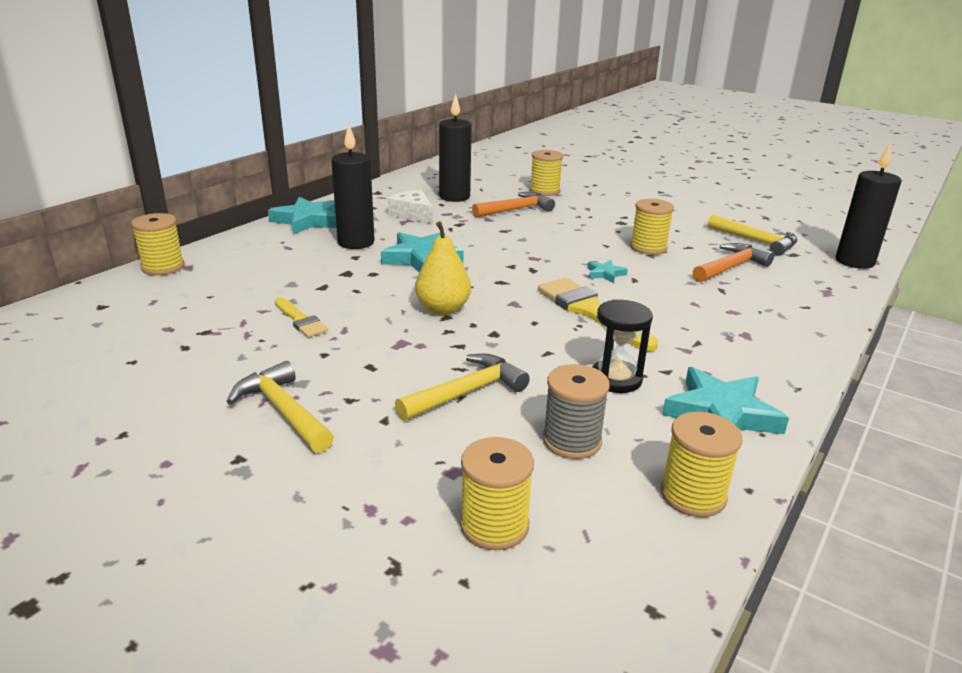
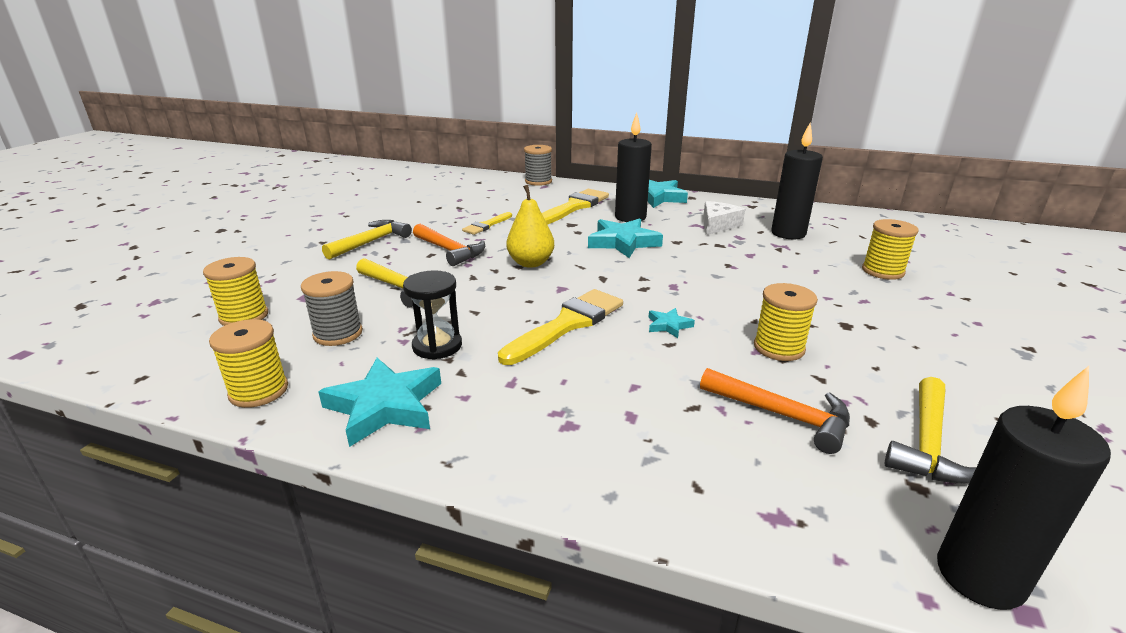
camera: 75 degrees right, 0 degrees up
yellow spool [131,213,185,276] -> grey spool [524,145,552,186]
orange hammer [472,192,555,218] -> orange hammer moved to [413,224,485,266]
none -> yellow brush [542,189,609,225]

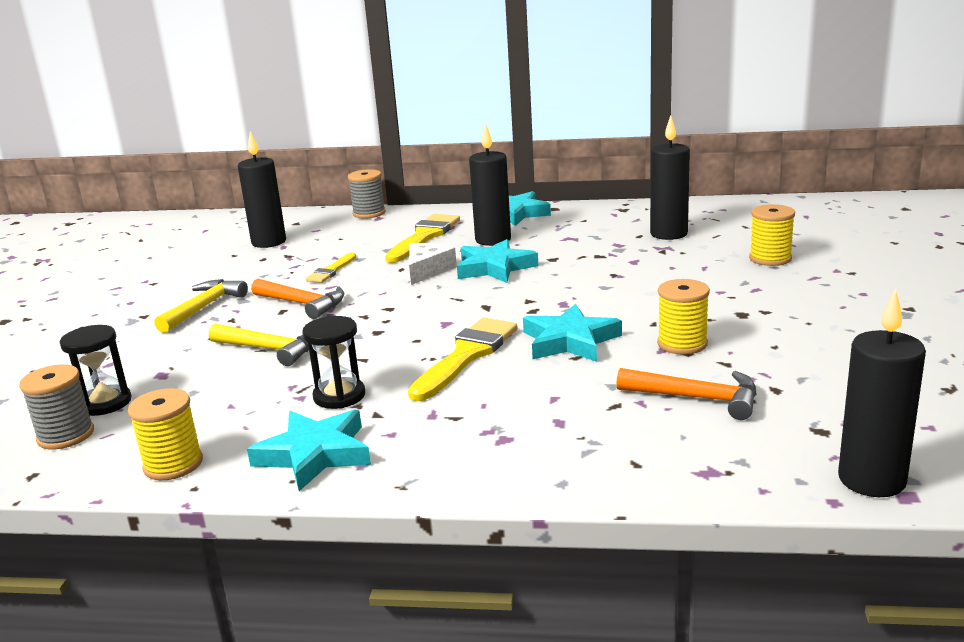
camera: 10 degrees left, 5 degrees down
yellow spool [203,257,268,326] -> black hourglass [60,325,132,416]
grey spool [301,271,363,346] -> grey spool moved to [19,364,94,450]
yellow pear [506,185,554,268] -> none
turquoise star [648,308,695,338] -> turquoise star [523,304,622,362], size x2.06
white cheese [703,201,745,235] -> white cheese moved to [409,243,457,285]
yellow hammer [885,377,976,484] -> none
none -> black candle [238,131,286,248]

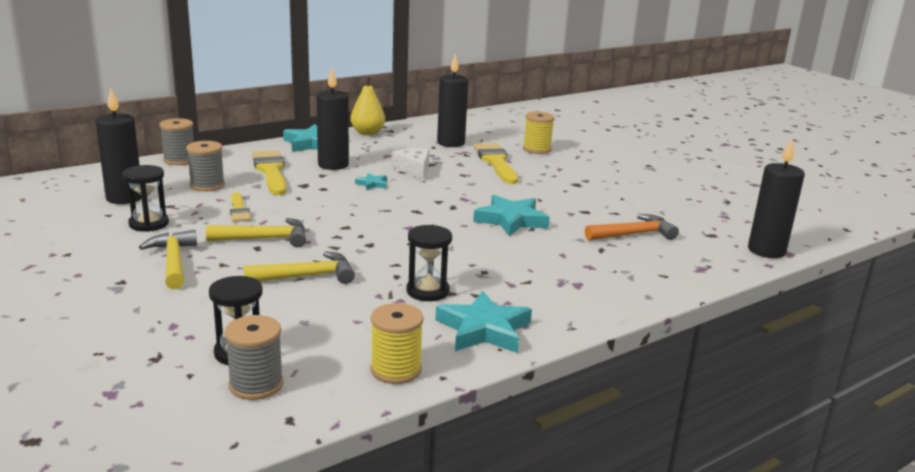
camera: 45 degrees left, 0 degrees up
orange hammer [251,279,344,319] -> yellow hammer [206,218,306,247]
yellow brush [408,318,517,401] -> yellow brush moved to [474,143,518,184]
white cheese [409,243,457,285] -> white cheese moved to [392,148,429,180]
turquoise star [457,239,538,283] -> turquoise star [355,173,387,190], size x0.49
yellow spool [657,279,710,355] -> none
none -> black hourglass [122,165,169,232]
none -> grey spool [186,141,225,191]
none -> yellow pear [350,76,385,135]

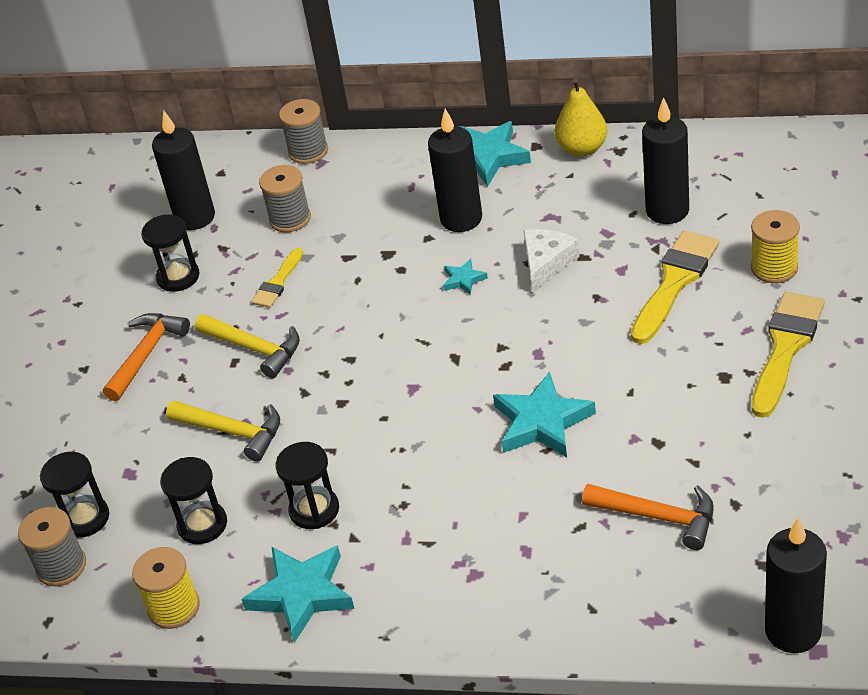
camera: 50 degrees right, 20 degrees up
yellow hammer [139,230,197,289] -> orange hammer [103,313,190,401]
yellow brush [252,150,286,195] -> yellow brush moved to [752,292,825,418]
none -> black hourglass [160,457,227,544]

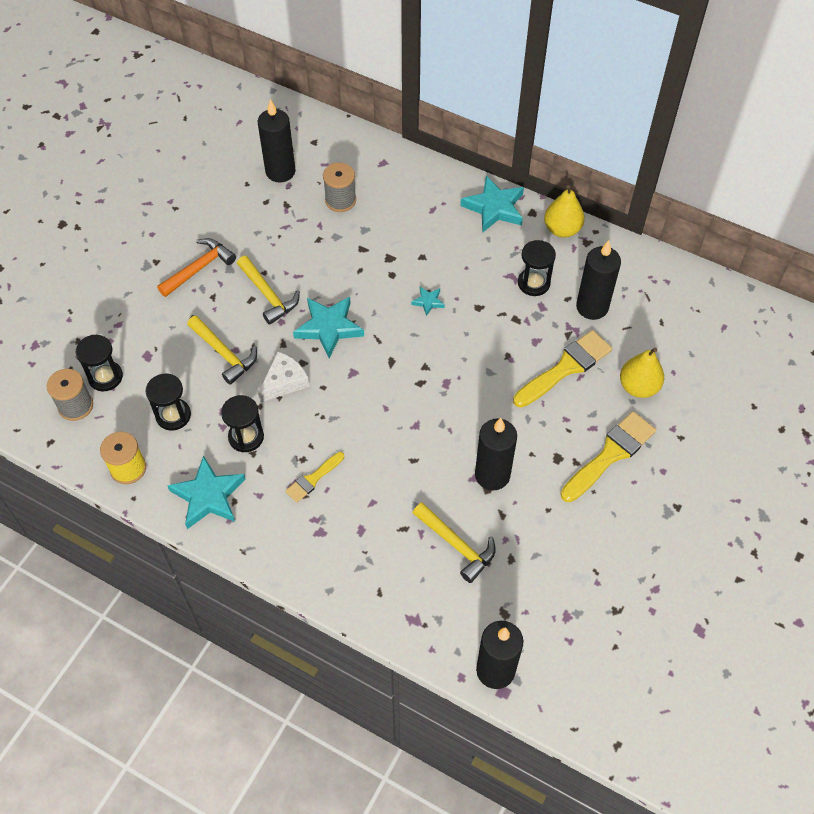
camera: 15 degrees right, 15 degrees up
black hourglass [141,214,200,292] -> black hourglass moved to [518,240,556,296]
yellow brush [251,248,303,308] -> yellow brush moved to [285,452,345,503]
grey spool [279,99,328,164] -> none
black candle [428,109,482,232] -> black candle moved to [475,418,517,490]
turquoise star [493,372,596,458] -> turquoise star moved to [293,297,364,358]
white cheese [524,229,580,293] -> white cheese moved to [258,352,310,403]
orange hammer [582,484,714,550] -> yellow hammer [413,502,496,583]
yellow spool [751,210,800,283] -> yellow pear [620,347,664,398]

